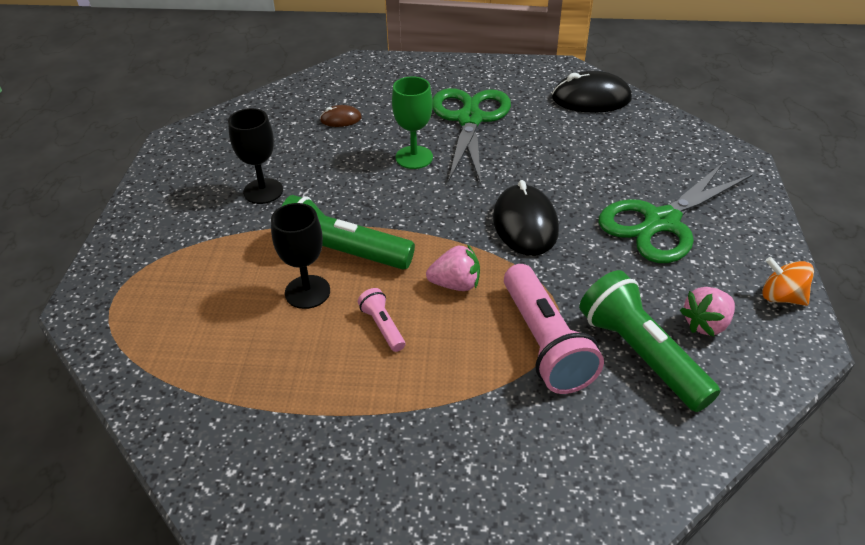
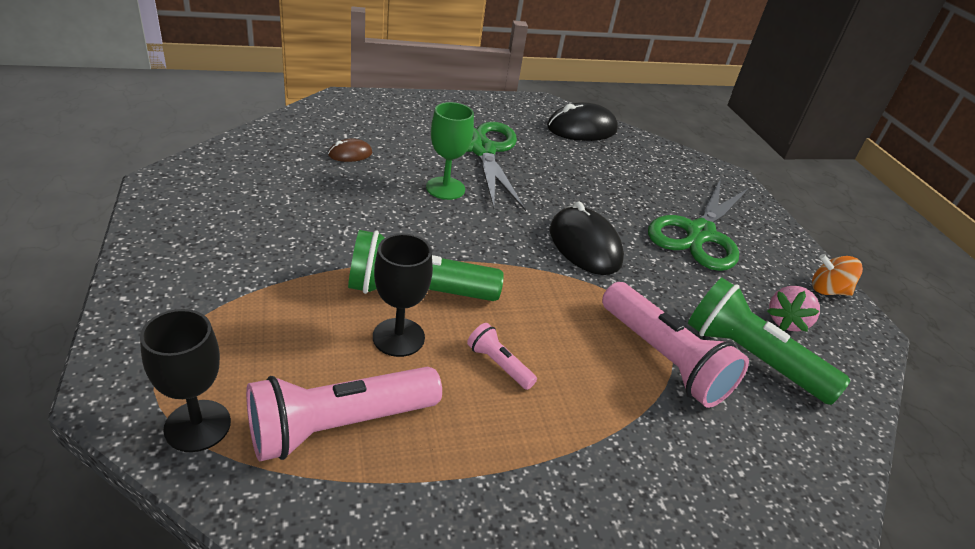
camera: 25 degrees left, 5 degrees down
black goblet [228,108,283,204] -> black goblet moved to [140,309,231,452]
pink strawberry [426,244,480,291] -> none
none -> pink flashlight [246,367,442,462]

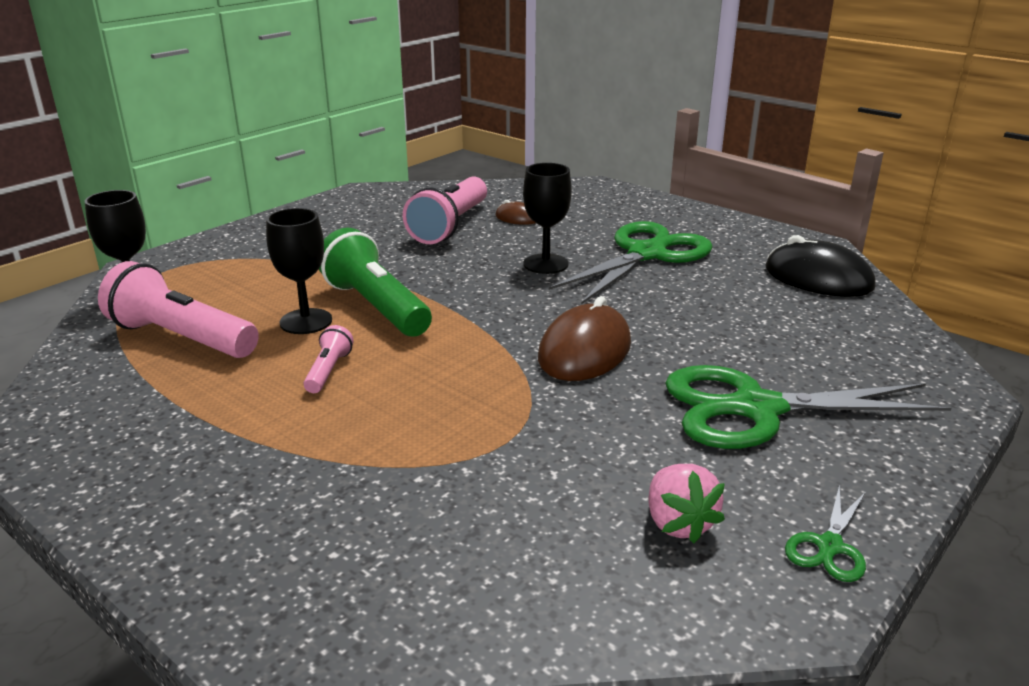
camera: 60 degrees right, 10 degrees down
green goblet [426,102,474,200] -> black goblet [523,163,572,274]
black mouse [550,201,624,275] -> brown mouse [538,296,631,381]
pink flashlight [602,282,749,408] -> pink flashlight moved to [402,177,487,244]
green flashlight [688,278,851,405] -> none
pink strawberry [767,286,820,332] -> pink strawberry turned 105 degrees counterclockwise [648,464,725,543]
orange spinning top [812,254,863,296] -> green scissors [785,484,866,582]

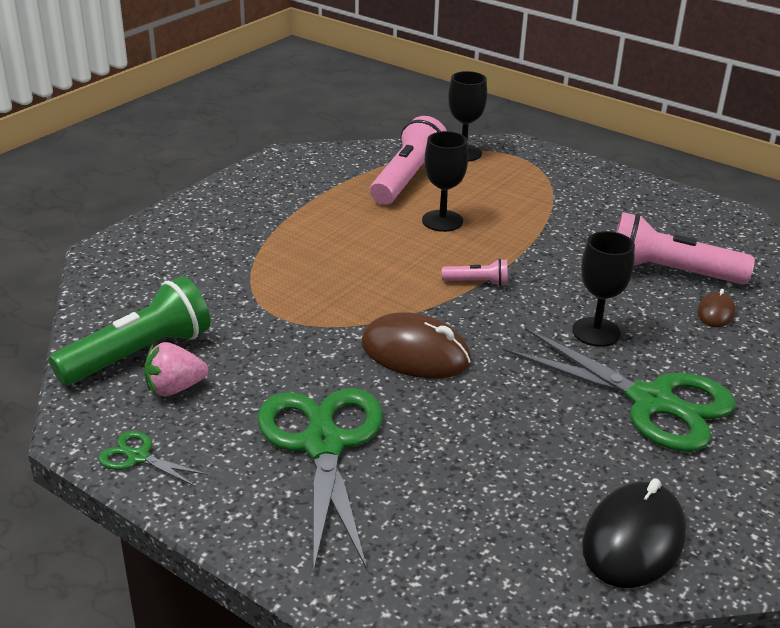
camera: 85 degrees right, 5 degrees up
pink flashlight [304,325,354,393] -> pink flashlight moved to [442,259,508,286]
green flashlight [319,228,432,336] -> green flashlight moved to [49,276,211,385]

